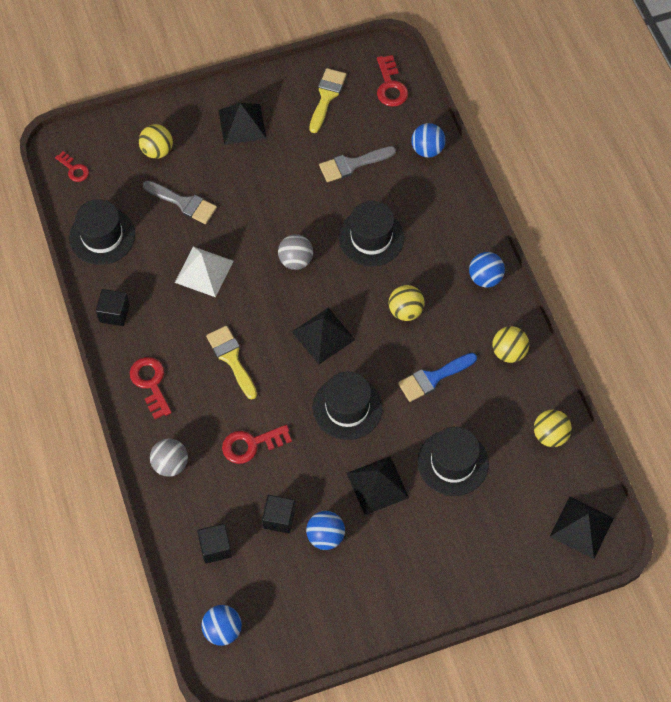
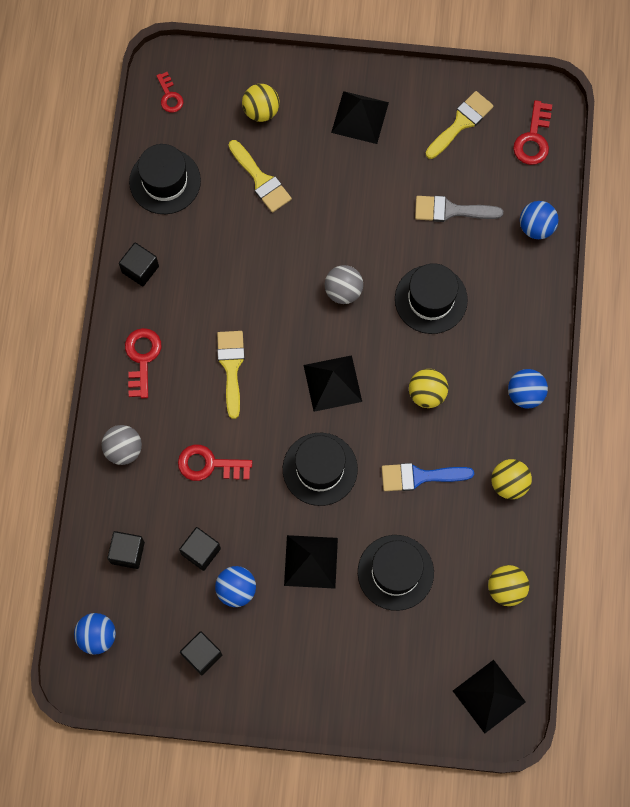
camera: 25 degrees right, 10 degrees up
grey brush [143,181,217,224] -> yellow brush [228,140,292,213]
white pyramid [175,247,233,297] -> none
none -> black cube [180,631,222,675]

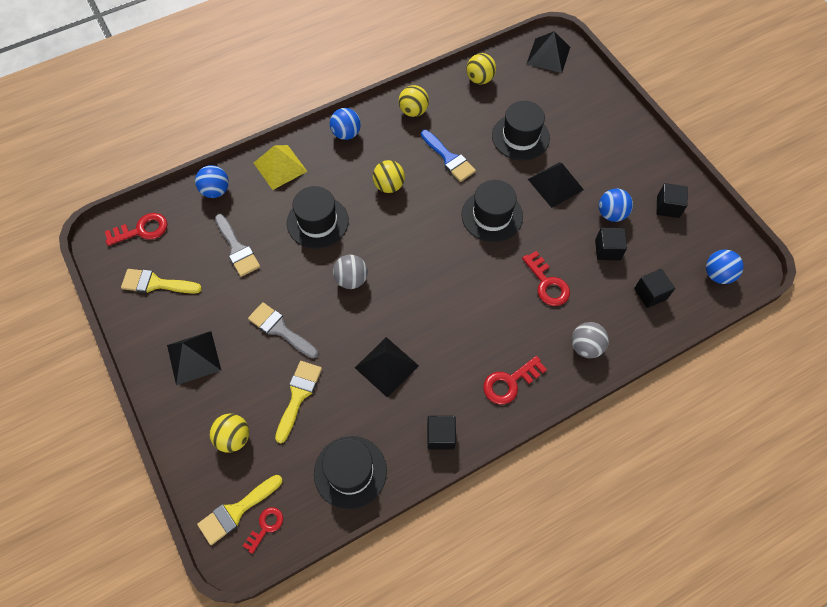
camera: 125 degrees left, 10 degrees down
yellow brush [217,331,245,419] -> yellow brush moved to [197,475,283,545]
black pyramid [304,355,362,412] -> black pyramid moved to [355,337,419,398]
none -> grey brush [248,302,318,359]
none -> yellow pyramid [254,145,308,190]

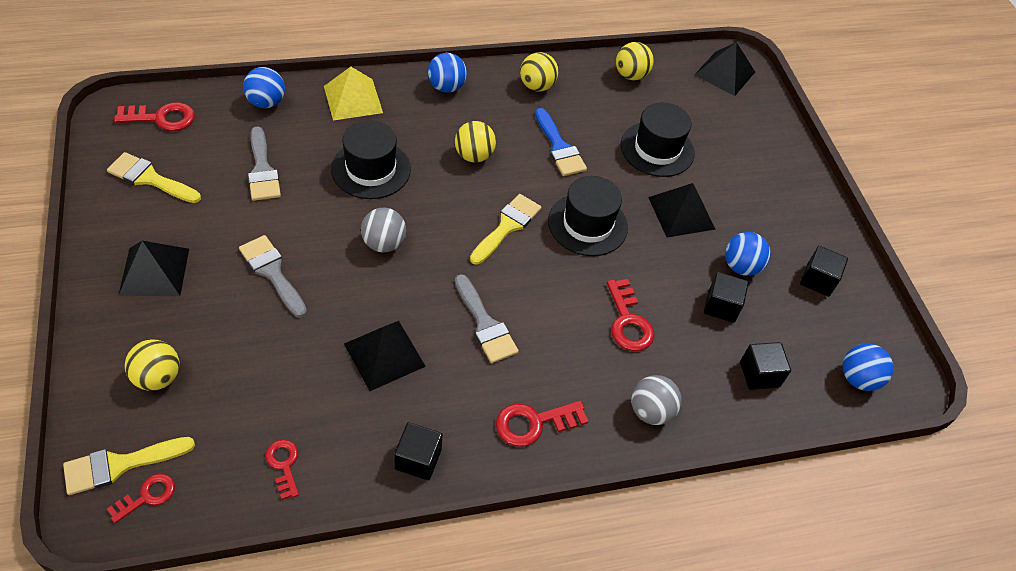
camera: 10 degrees right, 10 degrees down
yellow brush [275,361,322,443] -> yellow brush moved to [470,194,541,264]
black hat [314,436,387,509] -> red key [265,440,299,500]
none -> grey brush [455,274,519,363]

